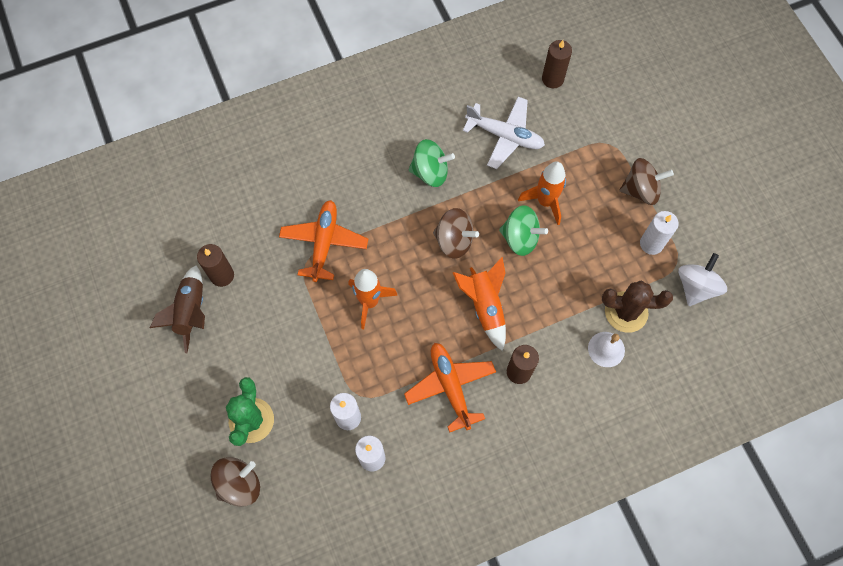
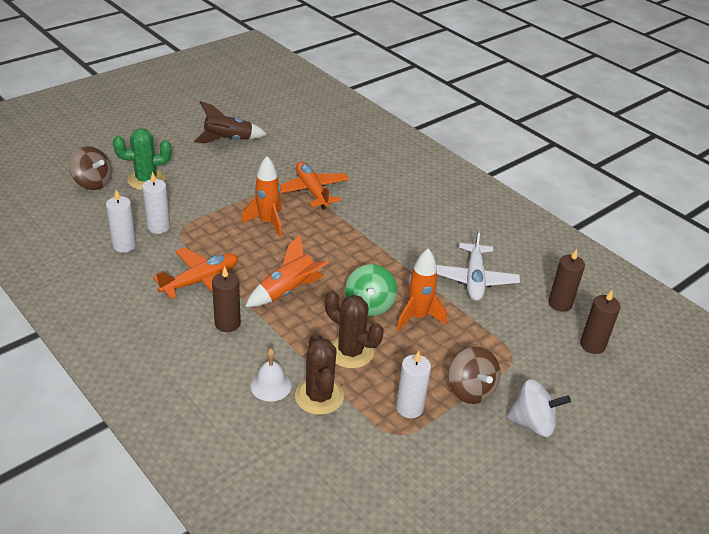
camera: 70 degrees right, 30 degrees down
brown candle [197,244,234,287] -> brown candle moved to [580,290,620,354]
orange plane [279,200,368,282] -> orange plane turned 105 degrees counterclockwise [279,161,349,209]
green spinning top [408,139,455,187] -> none
brown spinning top [433,208,479,259] -> none
white spinning top [678,253,727,306] -> white spinning top moved to [507,379,571,437]
none -> brown cactus [325,290,383,369]

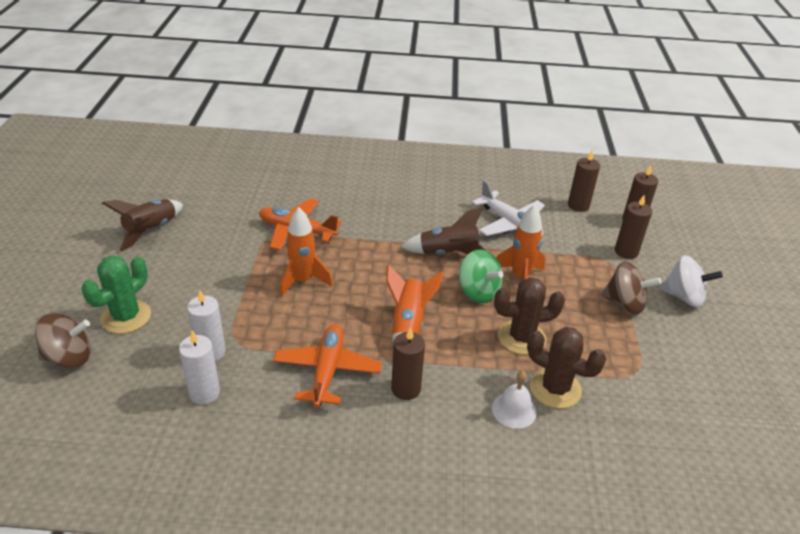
camera: 45 degrees left, 0 degrees up
white candle [396,351,431,418] -> none
white spinning top [507,379,571,437] -> white spinning top turned 60 degrees clockwise [660,255,723,307]
none -> brown rocket [401,207,485,255]
none -> brown candle [615,195,652,259]

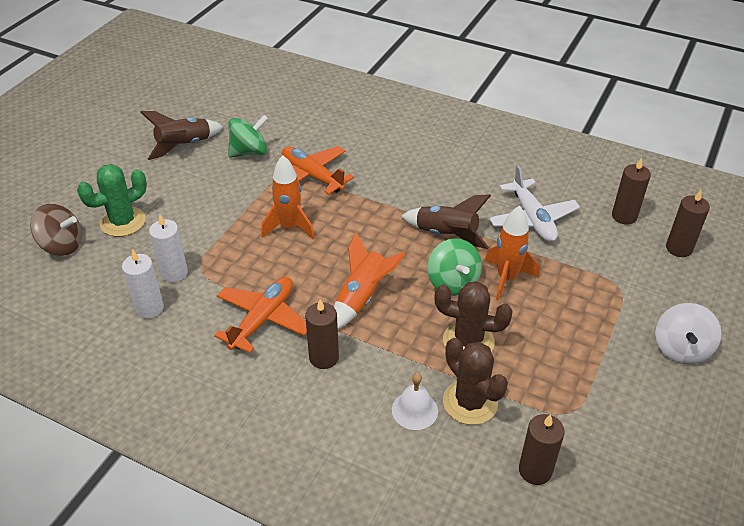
camera: 25 degrees right, 5 degrees up
brown spinning top [601,261,662,314] -> none
brown candle [615,195,652,259] -> brown candle moved to [519,414,565,485]
white spinning top [660,255,723,307] -> white spinning top turned 60 degrees clockwise [655,303,722,364]
none -> green spinning top [228,115,268,158]

